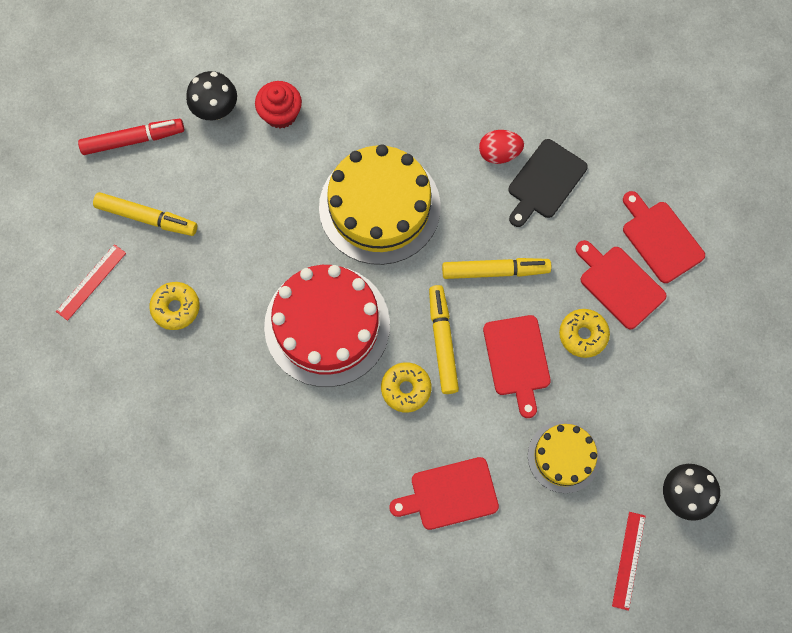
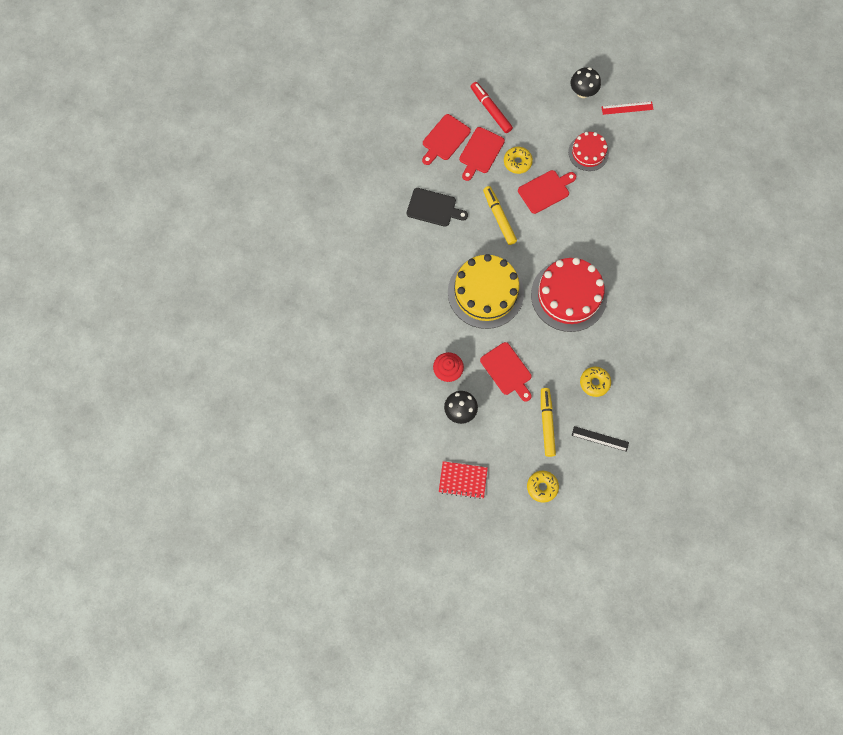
camera: 110 degrees left, 0 degrees up
red ruler [56,244,126,321] -> black ruler [572,426,629,452]
red marker [78,119,184,155] -> red marker moved to [471,82,513,133]
yellow donut [381,362,431,413] -> yellow donut moved to [527,471,559,503]
red cutting board [389,457,499,530] -> red cutting board moved to [480,342,532,402]
yellow marker [429,285,459,394] -> none
red egg [479,130,524,164] -> none
yellow cake [528,421,600,493] -> red cake [568,132,609,171]
none -> red notebook [439,461,488,499]

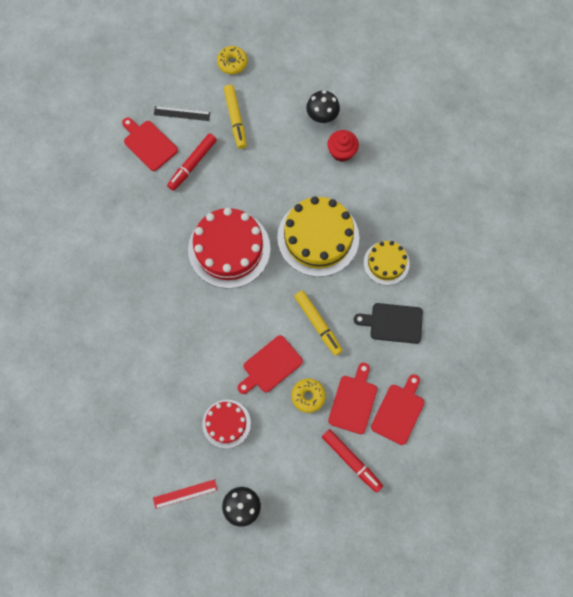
camera: 170 degrees right, 0 degrees up
red notebook [439,461,488,499] -> none
red cutting board [480,342,532,402] -> red cutting board moved to [122,118,178,171]
yellow donut [580,367,611,397] -> red marker [167,134,217,191]
none -> yellow cake [364,241,410,285]

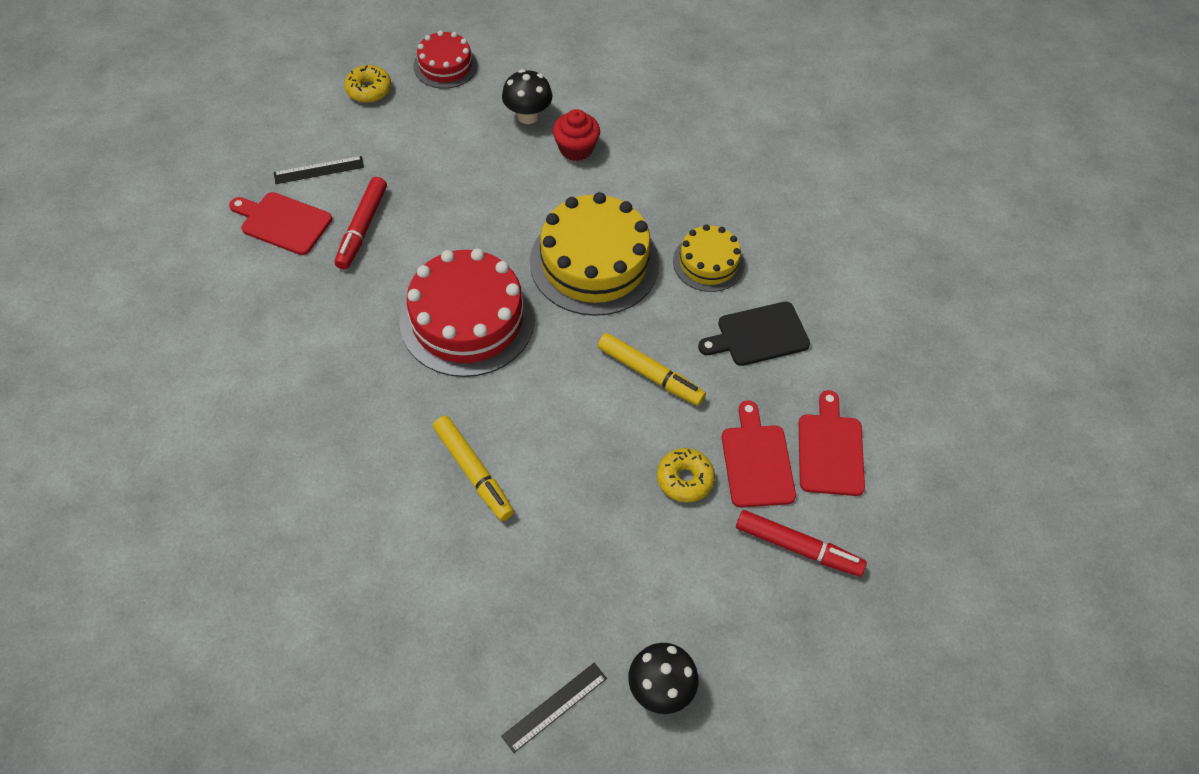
camera: 25 degrees left, 15 degrees down
red ruler [153,479,217,509] -> black ruler [501,663,607,753]
red cake [202,400,251,448] -> red cake moved to [414,30,477,89]
yellow marker [224,85,246,149] -> yellow marker moved to [433,416,514,521]
red cutting board [238,335,303,394] -> none

